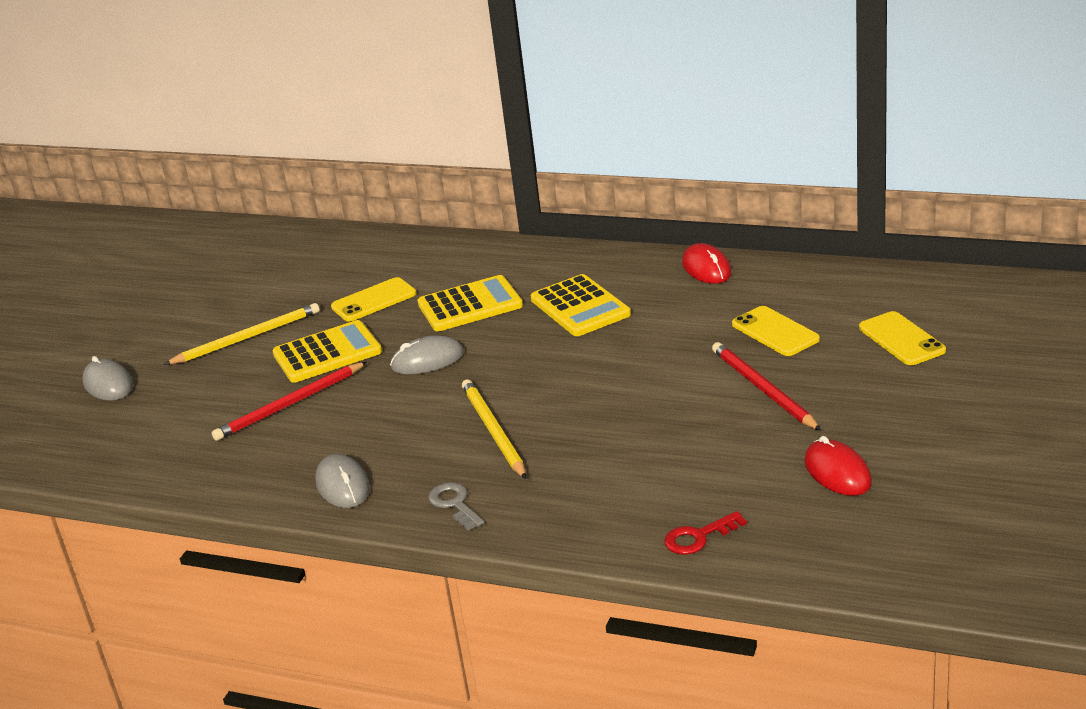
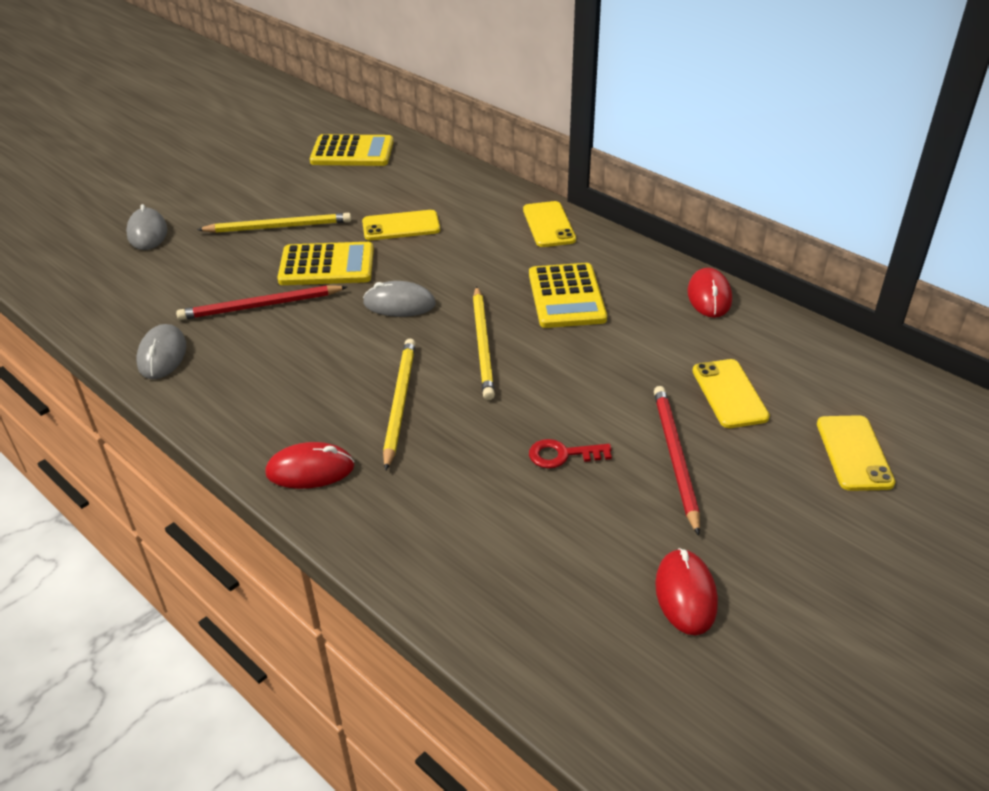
camera: 20 degrees right, 10 degrees up
grey mouse [315,454,370,508] -> grey mouse moved to [137,324,186,379]
yellow calculator [418,275,523,331] -> yellow calculator moved to [310,134,393,166]
grey key [428,482,484,531] -> red mouse [265,442,355,489]
red key [664,511,747,555] -> red key moved to [529,439,612,469]
none -> yellow pencil [473,286,495,400]
none -> yellow phone [523,201,576,247]

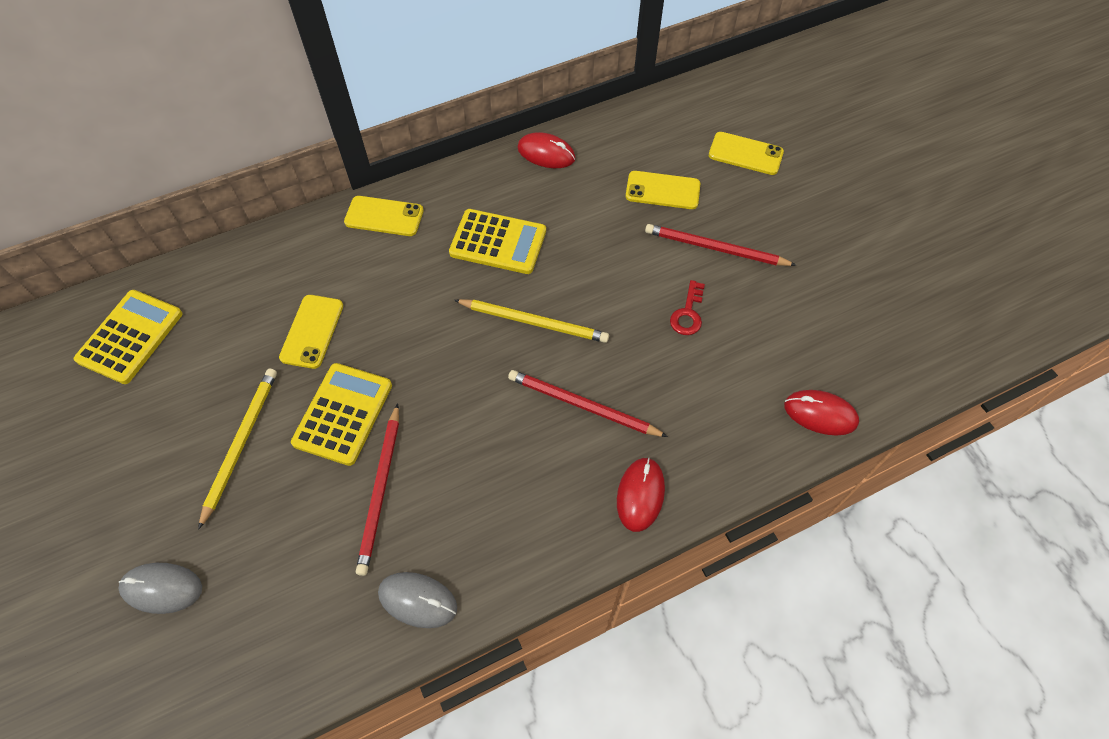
camera: 70 degrees left, 20 degrees up
grey mouse [363,281,436,317] -> none
yellow pencil [383,339,416,470] -> red pencil [508,370,668,437]
red mouse [655,548,718,635] -> red mouse moved to [784,390,859,436]

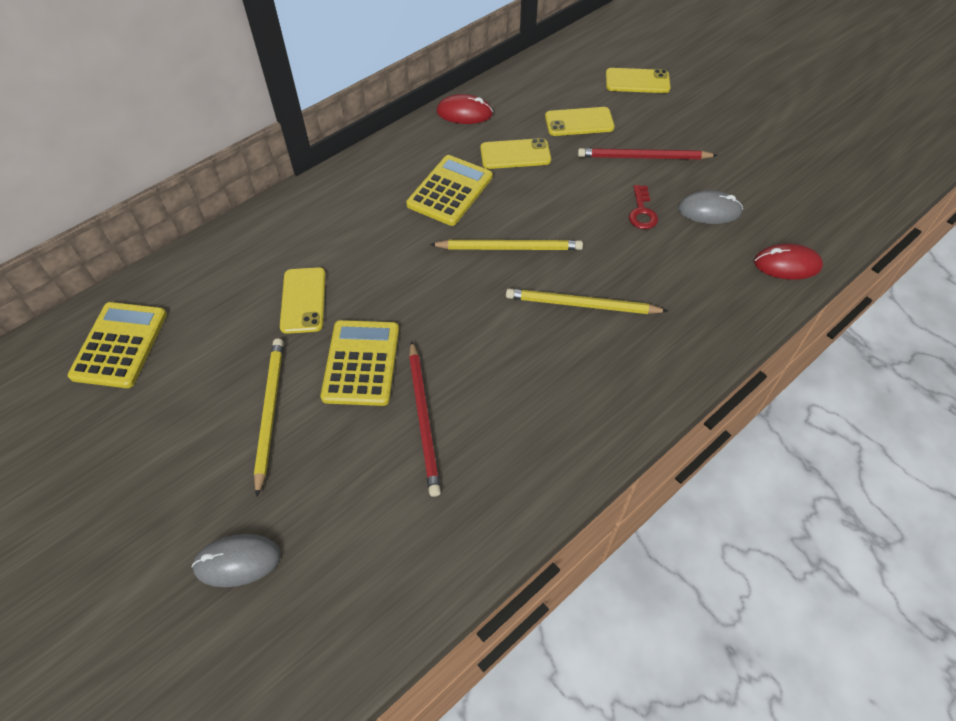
camera: 15 degrees left, 5 degrees down
yellow phone [344,196,424,236] -> yellow phone moved to [480,138,551,169]
grey mouse [378,572,457,628] -> grey mouse moved to [678,190,743,224]
yellow calculator [449,209,546,274] -> yellow calculator turned 60 degrees counterclockwise [406,155,493,226]
red pencil [508,370,668,437] -> yellow pencil [506,289,668,314]
red mouse [617,457,665,532] -> none

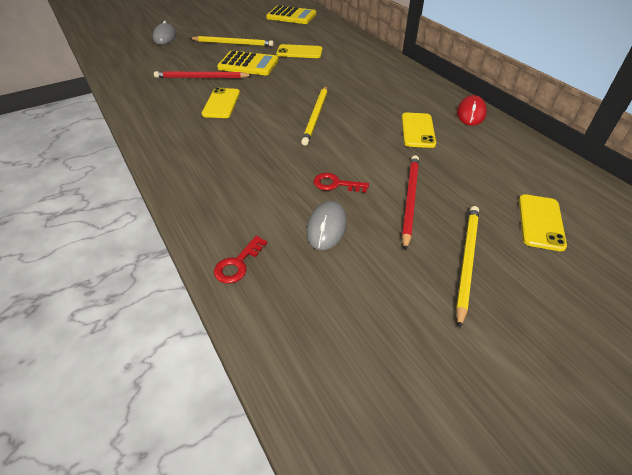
camera: 100 degrees right, 10 degrees down
yellow calculator [406,155,493,226] -> none
yellow pencil [506,289,668,314] -> yellow pencil moved to [456,206,479,329]
yellow phone [545,107,615,136] -> yellow phone moved to [202,88,240,118]
red mouse [754,244,823,280] -> red key [214,236,267,283]

